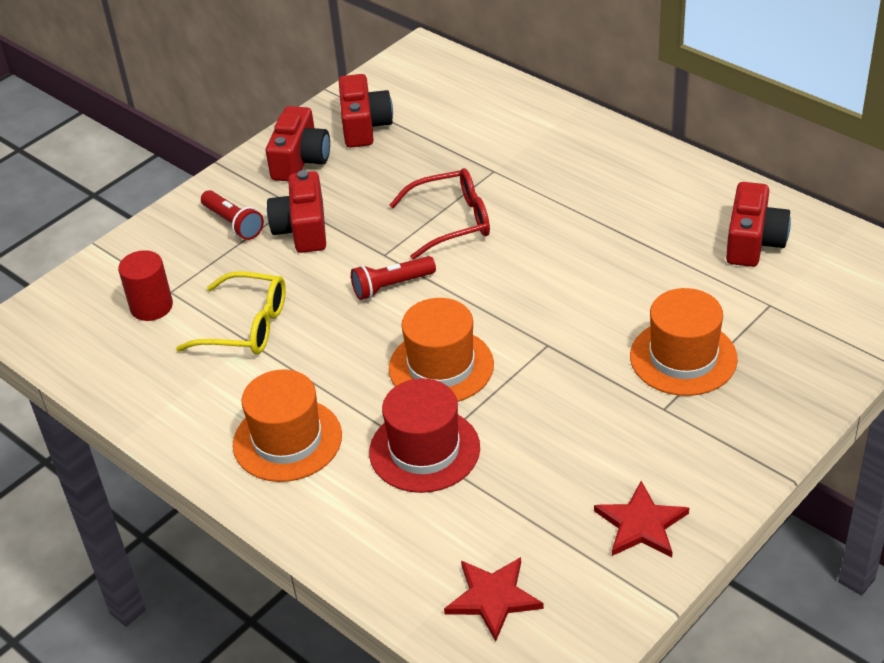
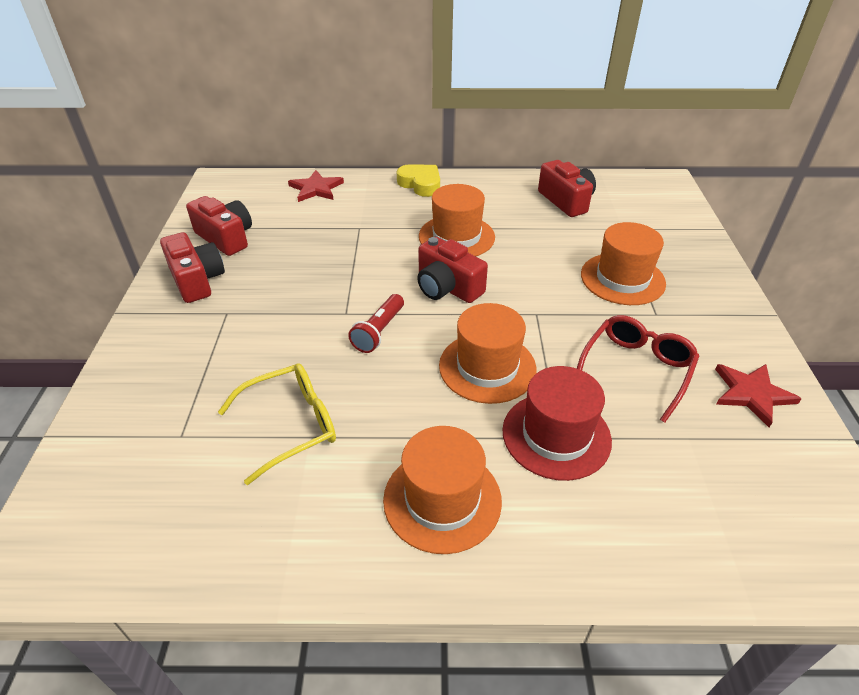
camera: 45 degrees left, 0 degrees up
red cylinder [118,250,173,321] -> none
red flashlight [201,190,264,240] -> none
red camera [267,170,326,253] -> red camera moved to [417,237,488,303]
red glasses [390,168,490,260] -> red glasses moved to [577,315,699,423]
red star [444,557,544,642] -> red star moved to [288,170,344,202]
none -> yellow heart [397,164,440,197]
none -> orange hat [419,184,495,256]

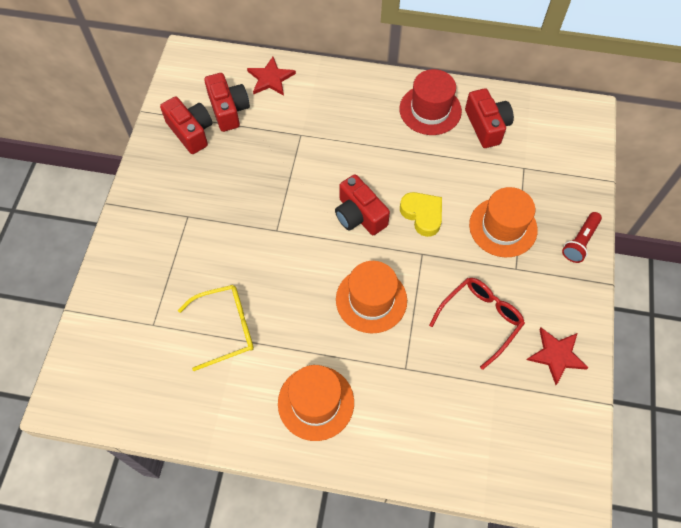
camera: 10 degrees right, 20 degrees up
red camera [160,232,225,303] -> red camera moved to [204,73,250,132]
red flashlight [348,294,404,353] -> red flashlight moved to [562,212,602,263]
yellow heart [397,164,440,197] -> yellow heart moved to [400,192,442,237]
orange hat [419,184,495,256] -> none
red hat [502,366,612,481] -> red hat moved to [399,69,462,135]

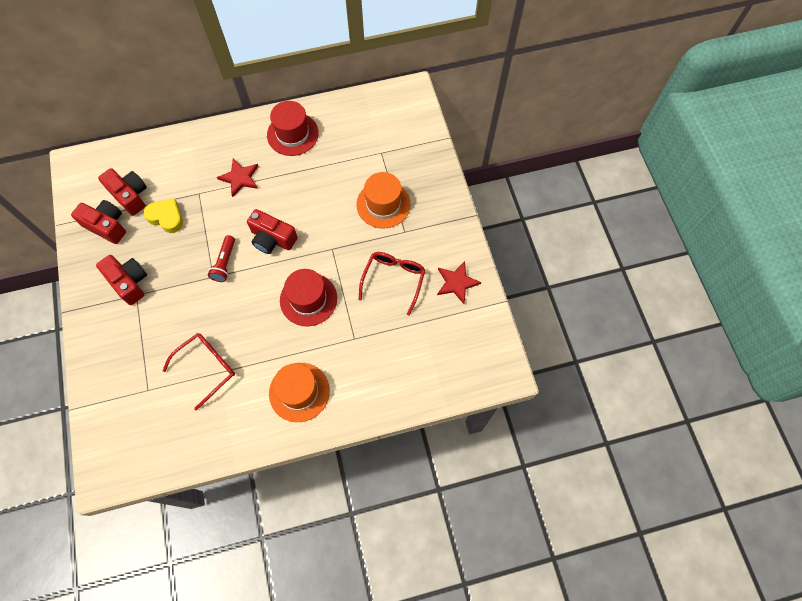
camera: 25 degrees left, 5 degrees up
yellow glasses [178,285,254,371] -> red glasses [162,333,235,411]
red star [247,57,296,96] -> red star moved to [217,159,258,197]
orange hat [336,261,407,333] -> red hat [280,269,337,327]
yellow heart [400,192,442,237] -> yellow heart moved to [143,198,183,233]
red camera [465,88,514,148] -> red camera moved to [96,255,147,305]
red flashlight [562,212,602,263] -> red flashlight moved to [208,235,235,282]

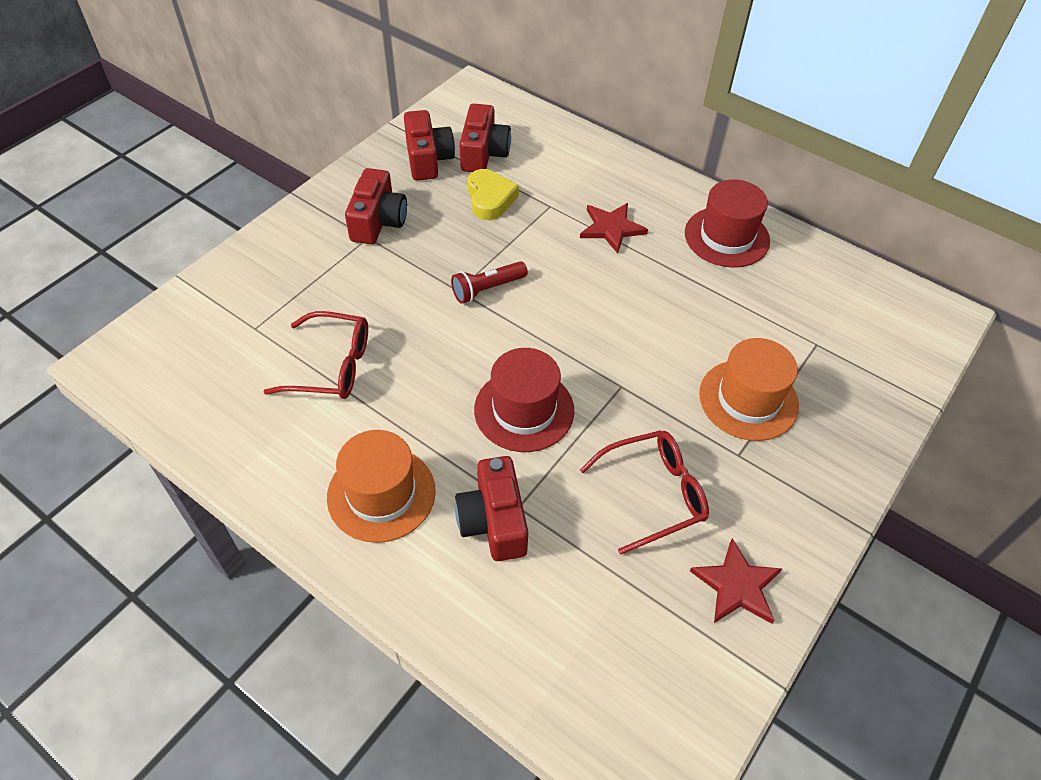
camera: 50 degrees right, 15 degrees down
red camera [247,209,298,254] -> red camera moved to [455,456,528,561]

